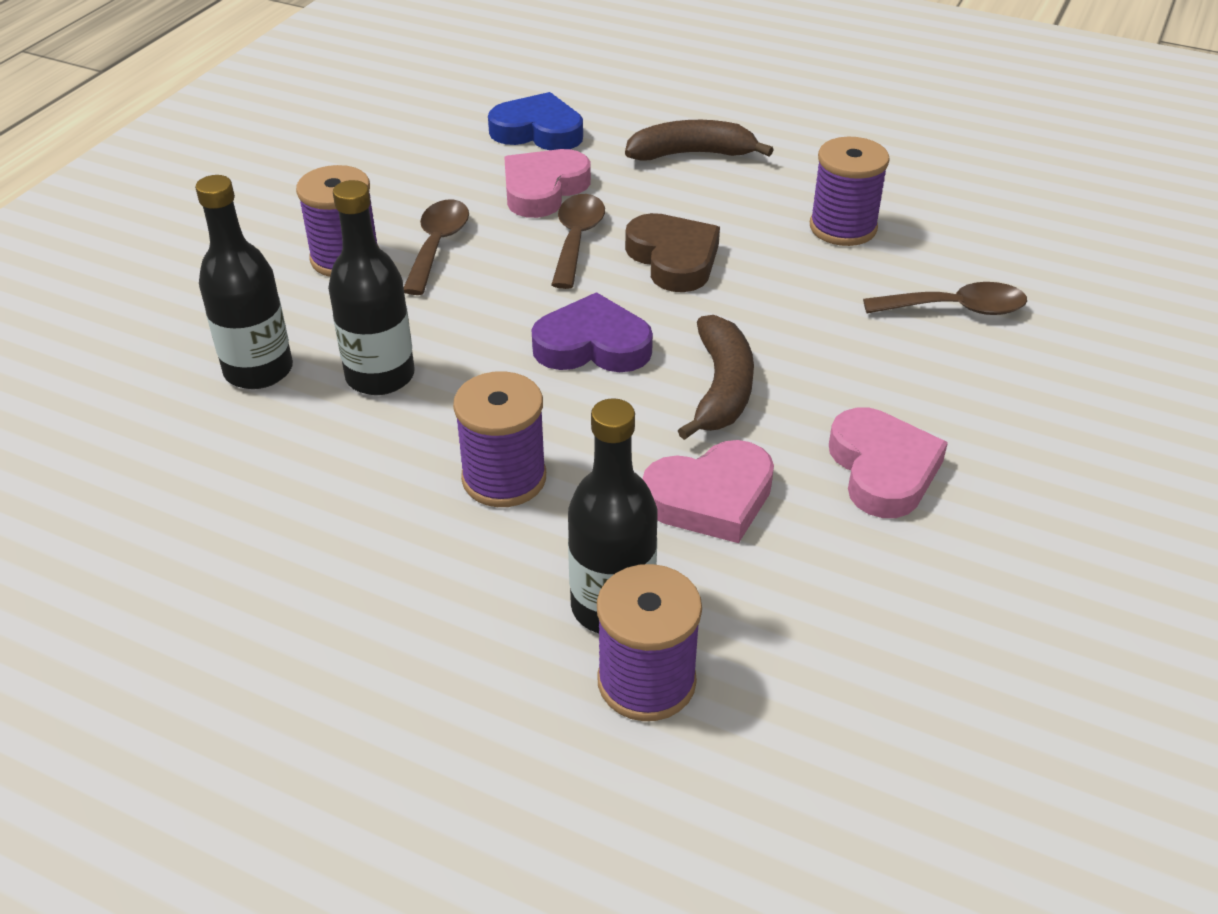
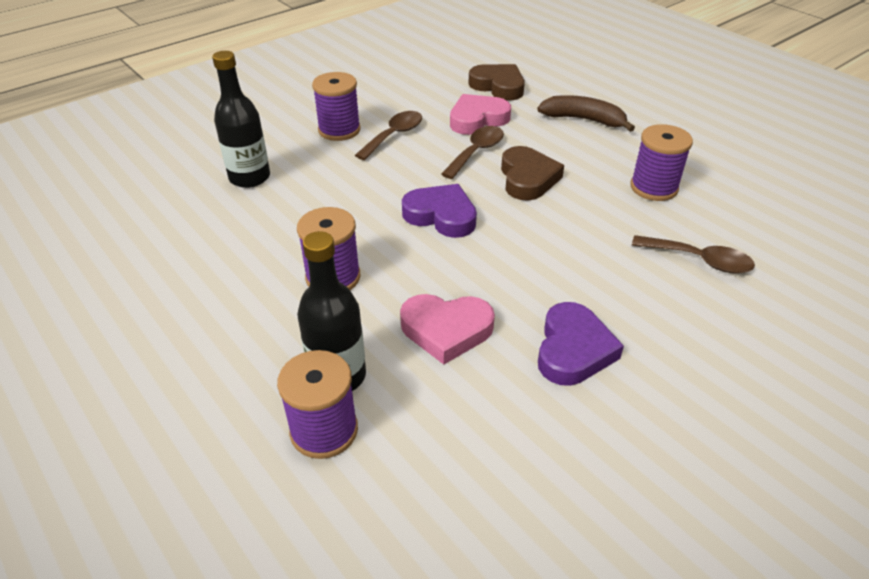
camera: 25 degrees right, 0 degrees up
black bottle [328,180,415,395] -> none
blue heart [488,92,583,150] -> brown heart [468,64,525,101]
brown banana [678,315,754,440] -> none
pink heart [829,407,948,518] -> purple heart [538,302,624,386]

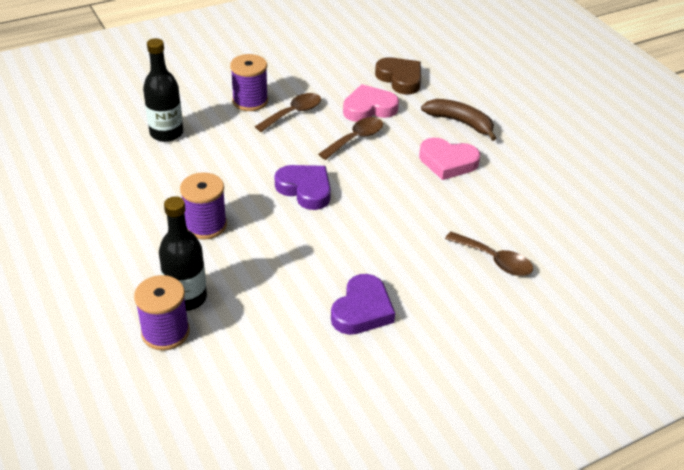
camera: 10 degrees right, 0 degrees up
pink heart [400,294,495,365] -> pink heart moved to [419,138,480,180]
brown heart [501,146,564,201] -> none
purple spool [630,124,693,201] -> none

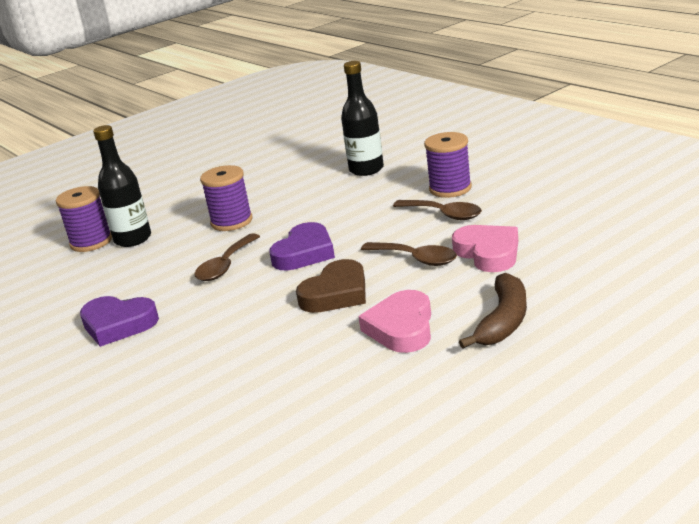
camera: 85 degrees right, 15 degrees down
brown heart [375,57,421,94] -> brown heart moved to [296,259,366,313]
brown spoon [445,232,533,276] -> brown spoon moved to [194,233,260,281]

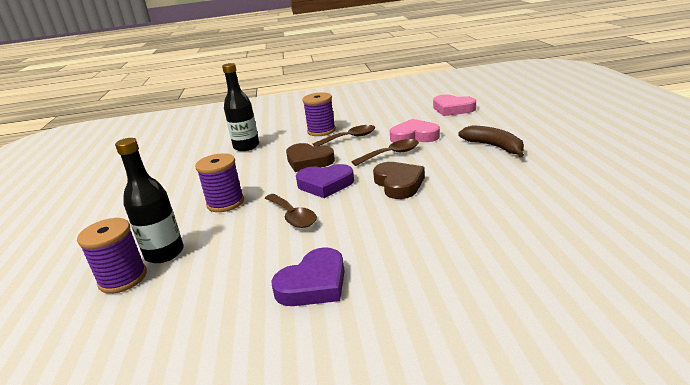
camera: 60 degrees left, 0 degrees up
purple heart [269,222,335,270] -> purple heart turned 120 degrees clockwise [296,164,354,198]
pink heart [358,290,431,353] -> pink heart moved to [433,95,476,116]
none -> brown heart [286,143,335,172]

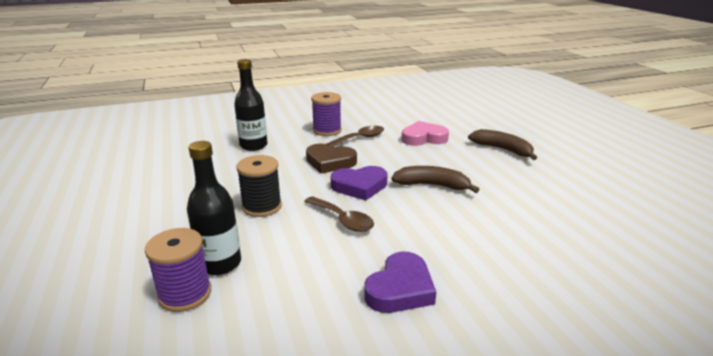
camera: 15 degrees left, 0 degrees up
purple spool [195,153,244,212] -> black spool [236,155,282,217]
brown spoon [351,139,419,166] -> none
brown heart [373,162,425,199] -> brown banana [391,166,480,193]
pink heart [433,95,476,116] -> none

